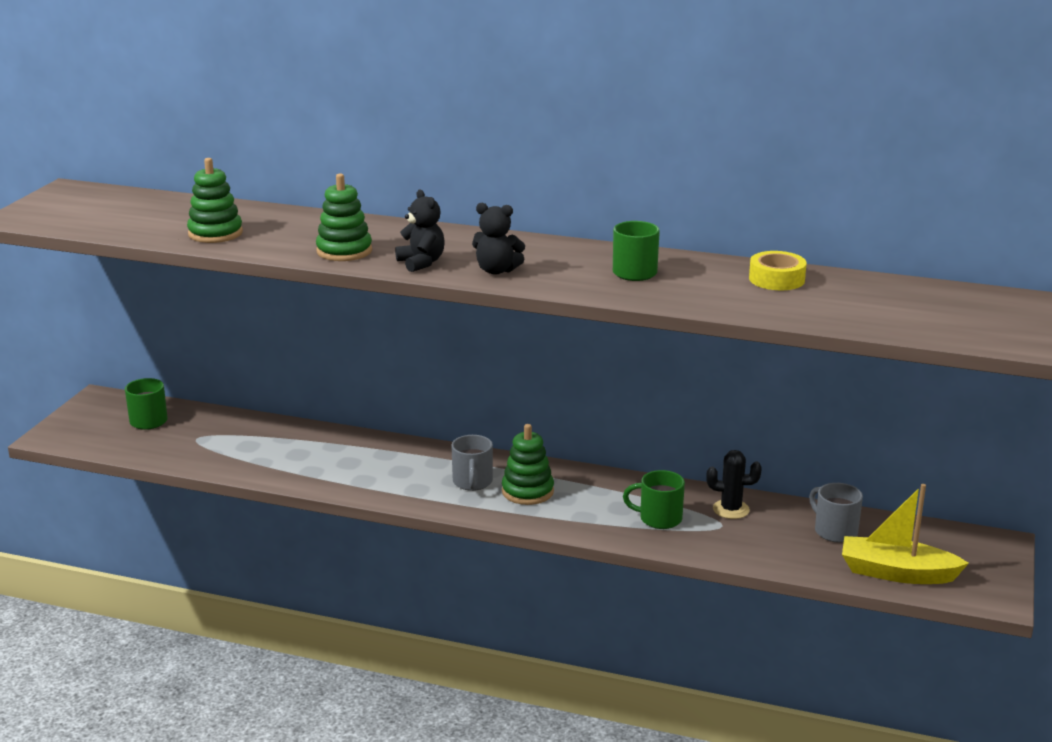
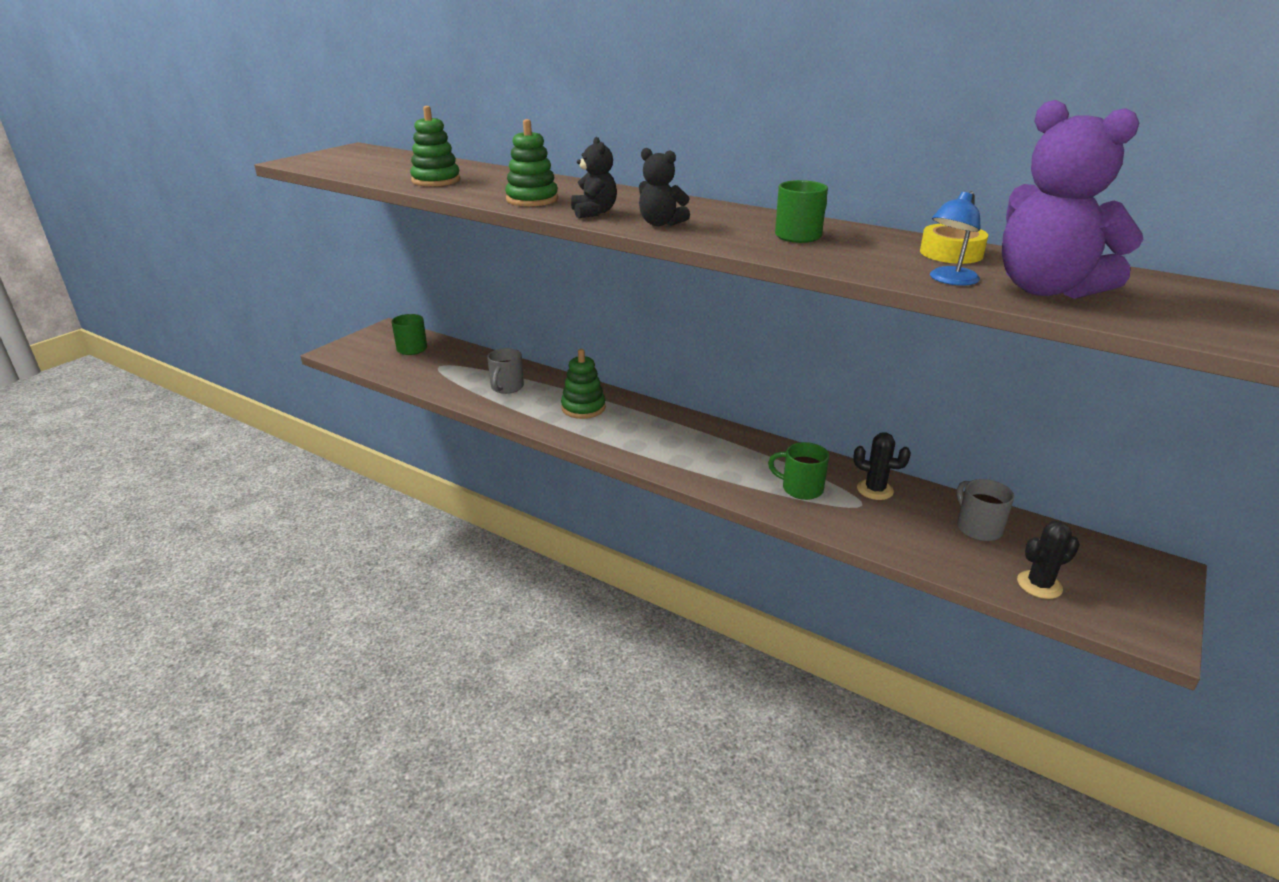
camera: 15 degrees right, 5 degrees up
grey mug [451,435,493,491] -> grey mug moved to [487,348,524,394]
green stacking toy [502,424,554,505] -> green stacking toy moved to [561,349,606,419]
yellow boat [842,484,969,584] -> black cactus [1017,521,1080,599]
none -> blue lamp [930,191,980,286]
none -> purple teddy bear [1002,100,1143,299]

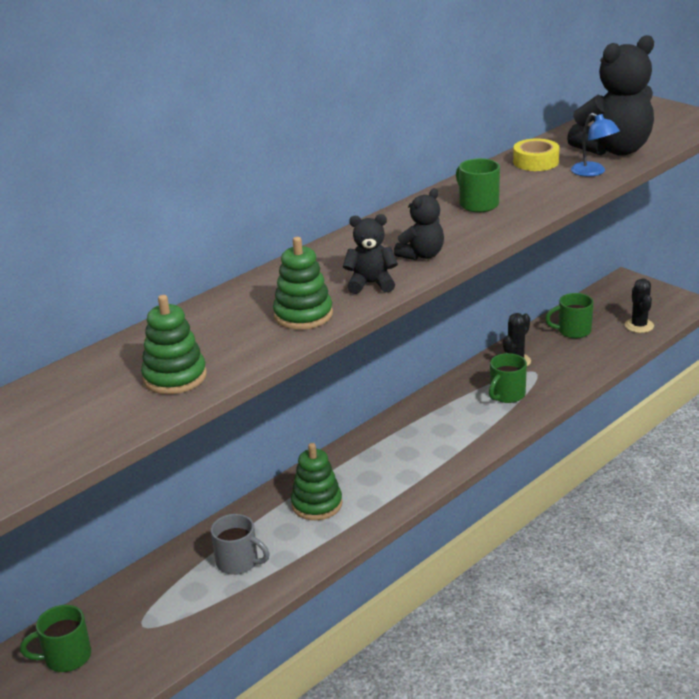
camera: 75 degrees left, 0 degrees up
grey mug [957,479,1014,541] -> green mug [545,293,594,338]
purple teddy bear [1002,100,1143,299] -> black teddy bear [567,35,654,156]

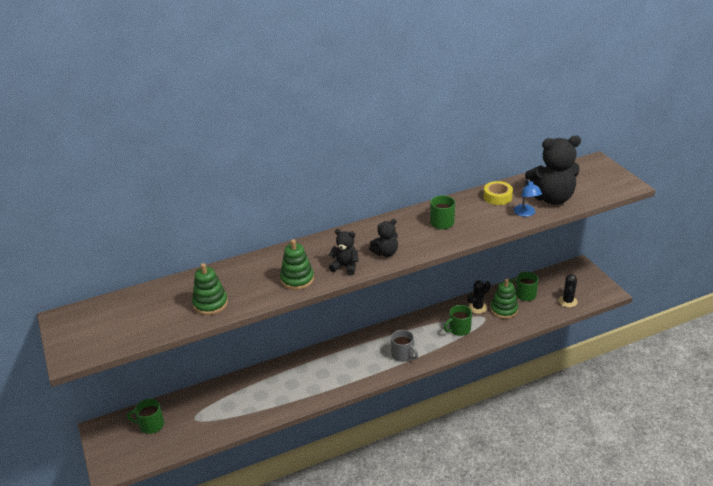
camera: 20 degrees right, 5 degrees up
grey mug [211,514,270,575] -> grey mug moved to [391,330,418,362]
green stacking toy [291,443,342,520] -> green stacking toy moved to [490,279,518,319]

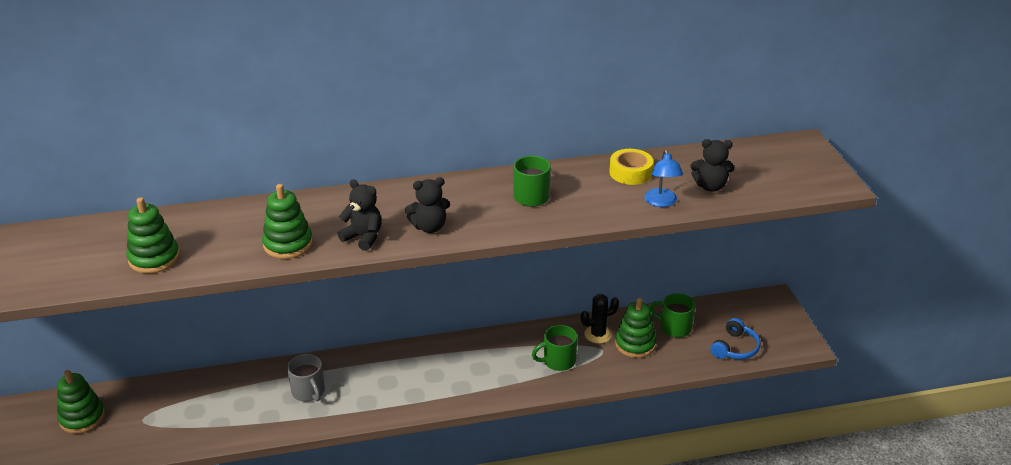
camera: 10 degrees right, 0 degrees up
green mug [127,399,164,434] -> green stacking toy [57,370,105,434]
grey mug [391,330,418,362] -> grey mug moved to [287,354,325,402]
black teddy bear [524,136,581,205] -> black teddy bear [690,139,734,192], size x0.52
black cactus [559,274,578,307] -> blue headphones [710,318,760,359]

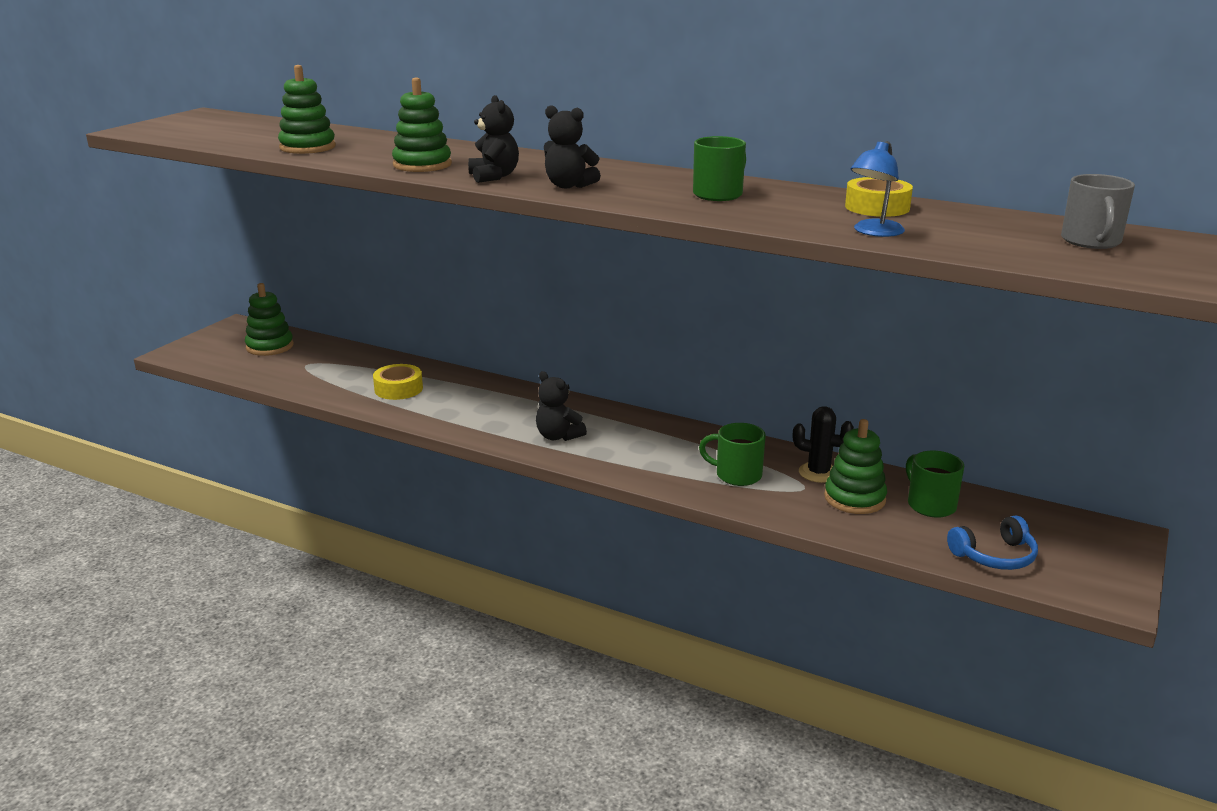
camera: 40 degrees right, 10 degrees down
grey mug [287,354,325,402] -> grey mug moved to [1061,174,1135,249]
black teddy bear [690,139,734,192] -> black teddy bear moved to [536,371,587,441]
none -> yellow tape [373,364,423,400]

